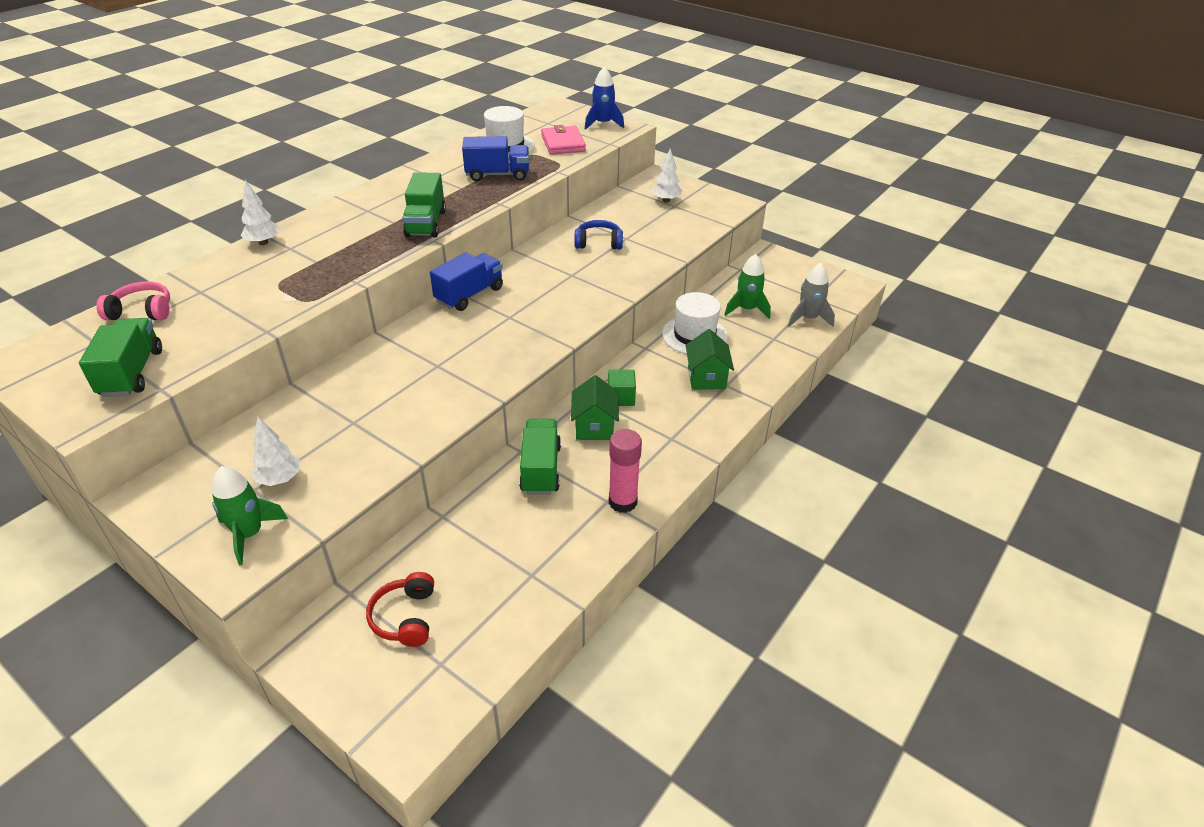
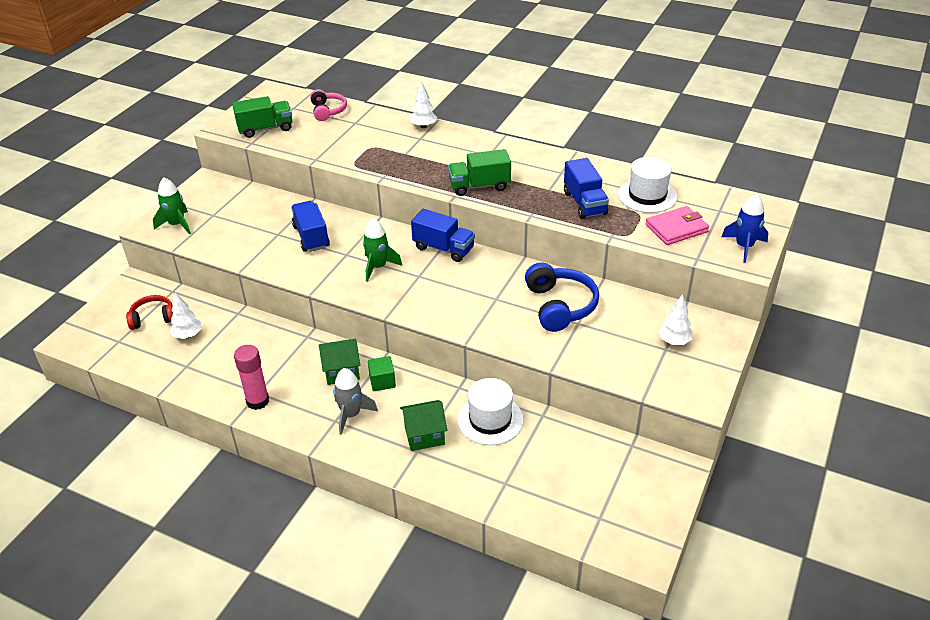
camera: 80 degrees right, 0 degrees up
white tree [251,416,300,486] -> white tree moved to [170,292,202,339]
green truck [519,419,561,494] -> none
blue headphones [574,220,623,250] -> blue headphones [525,263,599,332], size x1.57
green rocket [724,254,771,319] -> green rocket moved to [363,218,402,282]
grey rocket [788,263,835,327] -> grey rocket moved to [333,368,378,435]
none -> blue truck [291,201,330,252]

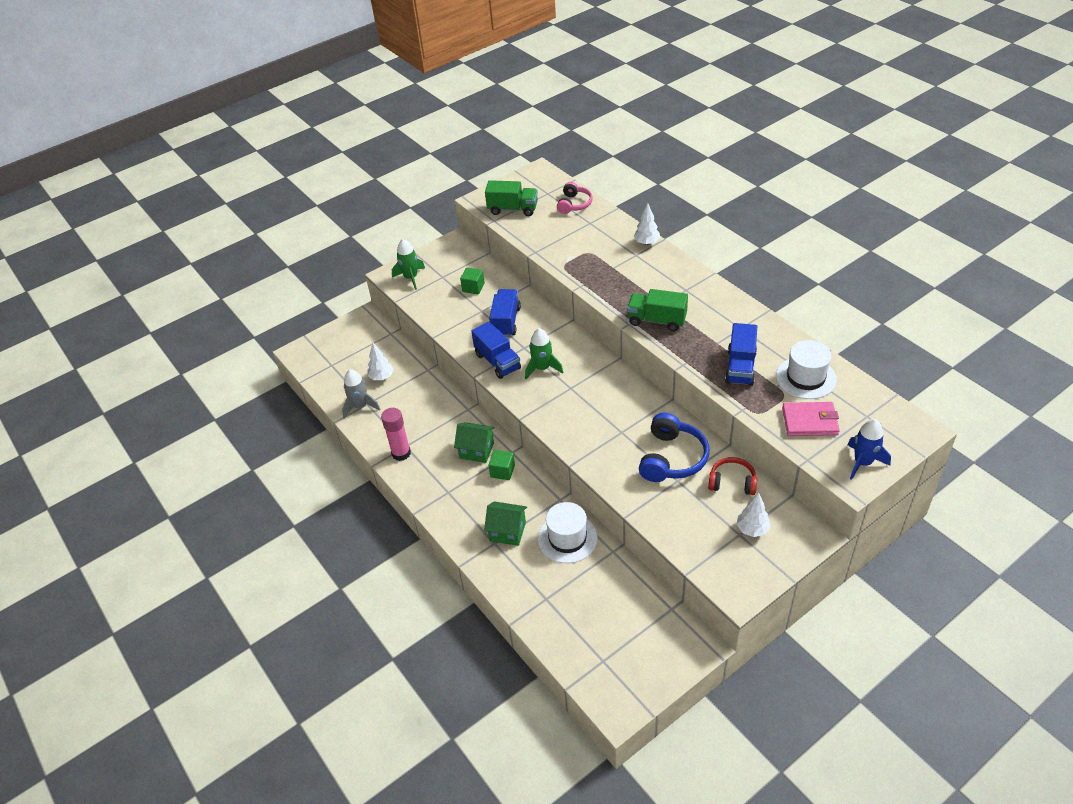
camera: 30 degrees right, 5 degrees up
red headphones [126,295,173,330] -> red headphones moved to [708,457,757,495]
grey rocket [333,368,378,435] -> grey rocket moved to [342,369,380,419]
blue truck [411,209,475,262] -> blue truck moved to [471,321,521,379]
none -> green cube [460,268,485,294]

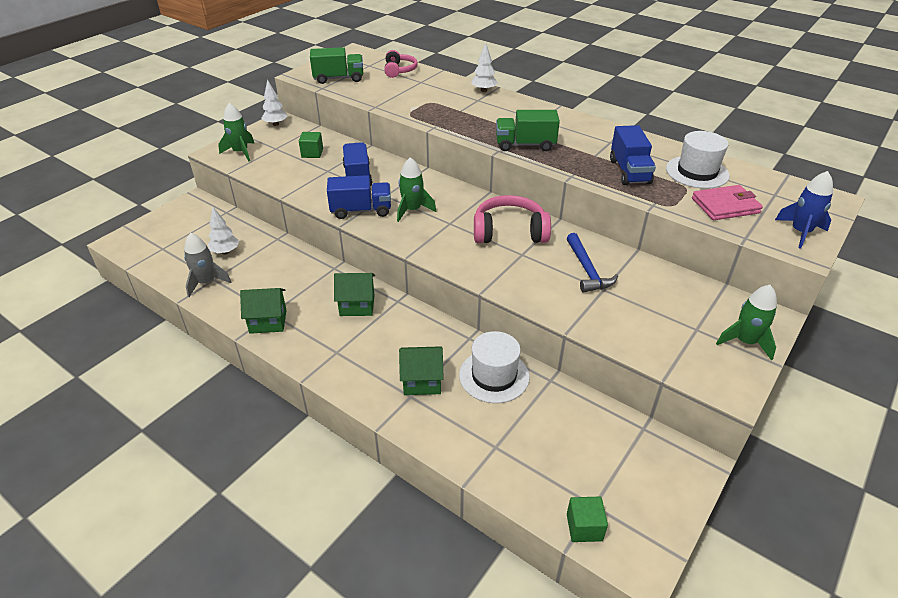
camera: 20 degrees left, 5 degrees down
pink glue stick [381,408,411,461] -> green house [240,288,287,334]
blue truck [471,321,521,379] -> blue truck turned 45 degrees counterclockwise [327,175,391,219]
green cube [488,450,515,480] -> green cube moved to [567,497,608,542]
blue headphones [639,413,709,482] -> blue hammer [567,233,618,293]
red headphones [708,457,757,495] -> none
white tree [736,492,771,537] -> white tree moved to [261,79,287,126]
none -> pink headphones [474,195,551,243]
none -> green rocket [716,285,777,361]

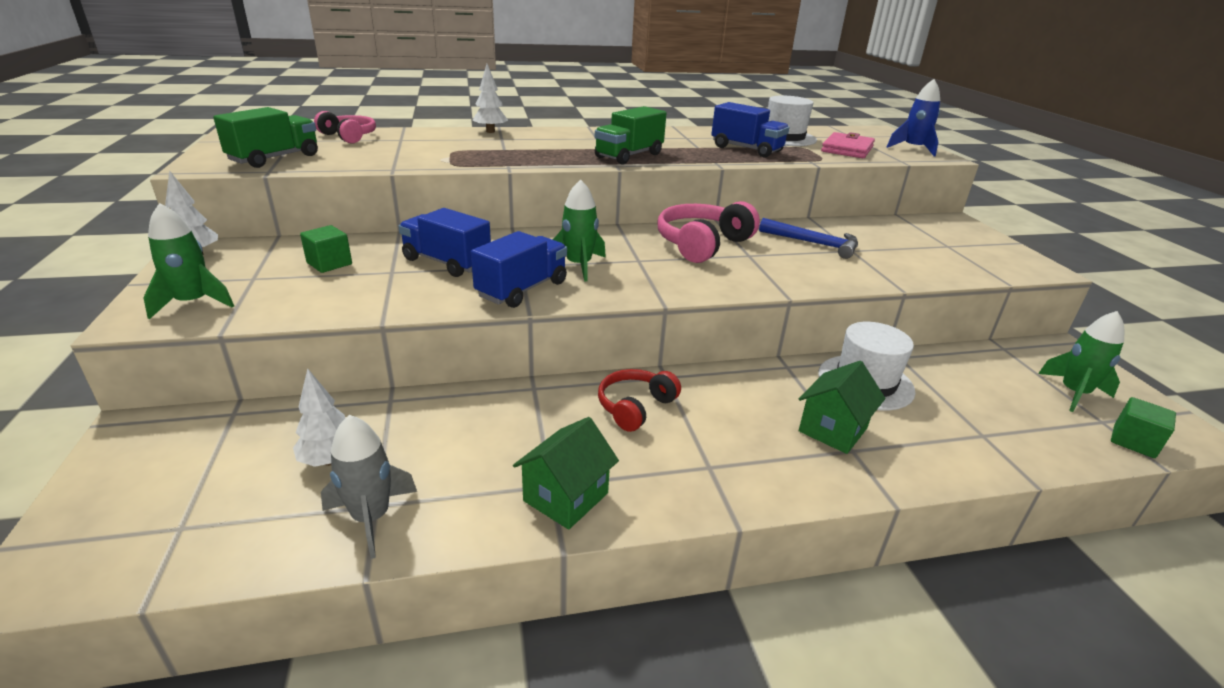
camera: 50 degrees left, 10 degrees down
green house [334,273,375,316] -> red headphones [598,369,681,432]
green rocket [716,285,777,361] -> green rocket moved to [1038,311,1124,412]

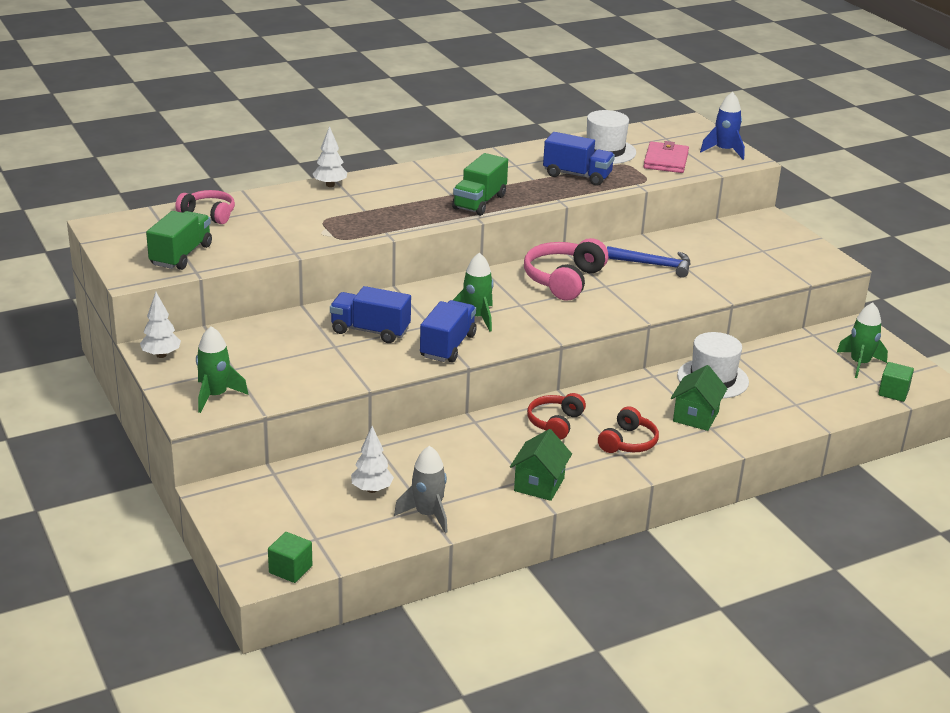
camera: 15 degrees left, 0 degrees up
green cube [300,225,352,273] -> green cube moved to [268,532,312,583]
none -> red headphones [598,406,659,453]

